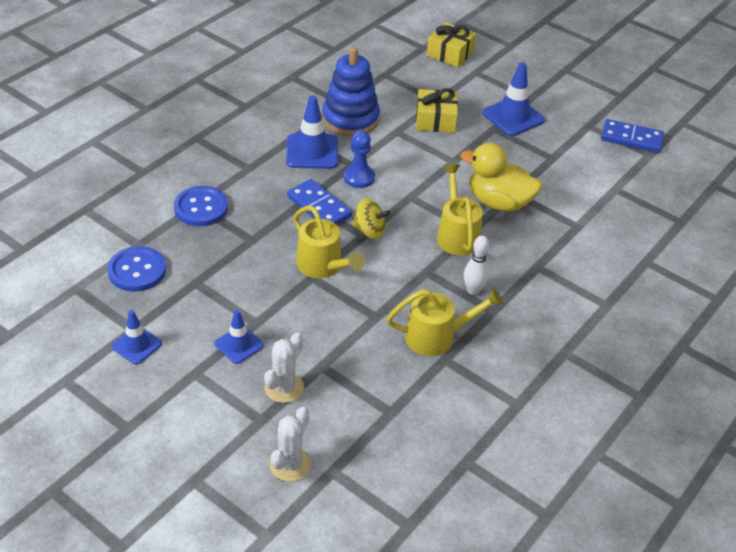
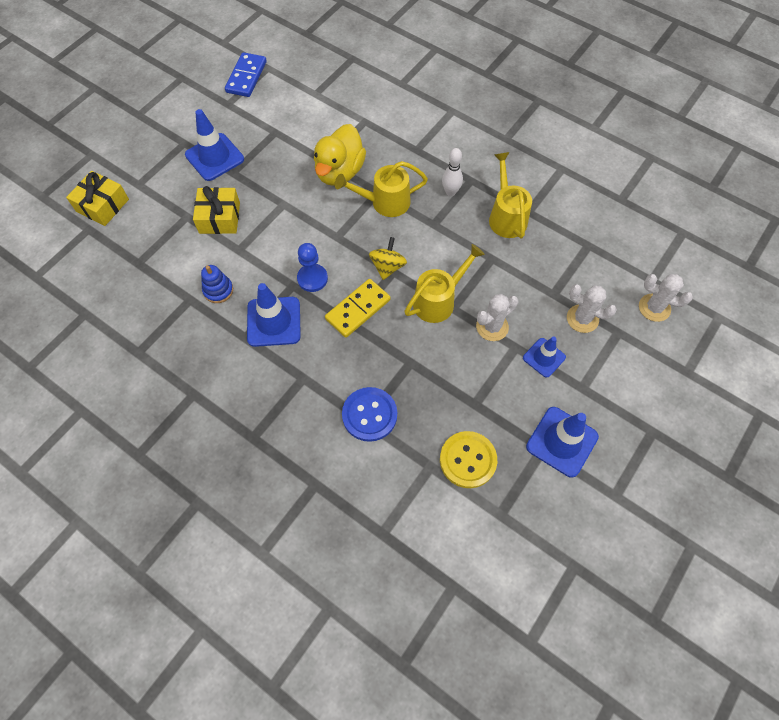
camera: 90 degrees left, 20 degrees up
blue button [107,246,166,292] -> yellow button [440,431,497,488]
blue traffic cone [112,310,162,365] -> blue traffic cone [526,407,599,478], size x1.62
blue domino [287,179,352,225] -> yellow domino [325,279,390,338]
blue stacking toy [322,47,380,136] -> blue stacking toy [201,265,233,303], size x0.50
none -> white cactus [476,294,518,341]

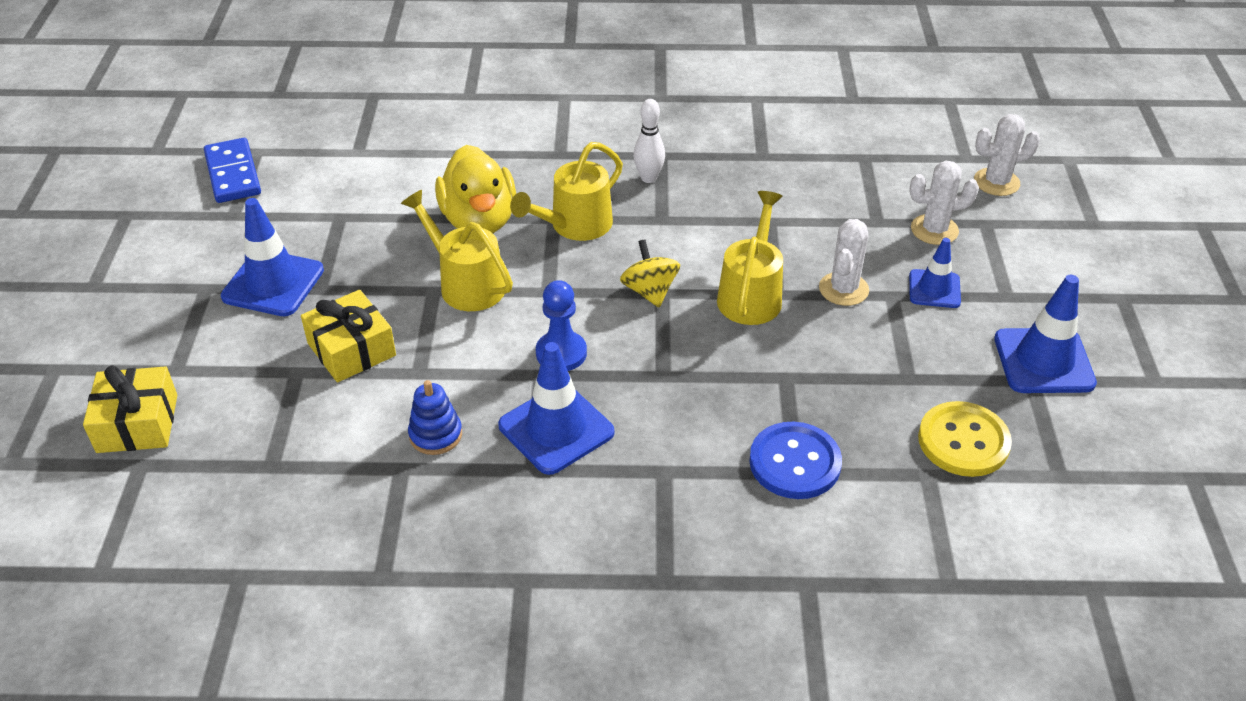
camera: 35 degrees left, 20 degrees down
yellow domino [325,279,390,338] -> none
yellow watering can [489,152,532,238] -> yellow watering can moved to [401,190,513,311]

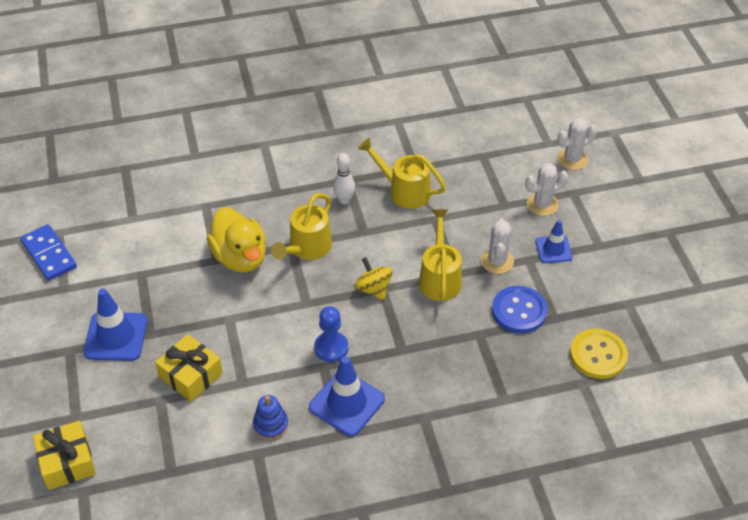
camera: 15 degrees left, 5 degrees up
yellow watering can [401,190,513,311] -> yellow watering can moved to [358,138,446,209]
blue button [749,422,842,499] -> blue button moved to [492,286,547,333]
blue traffic cone [994,275,1097,393] -> none

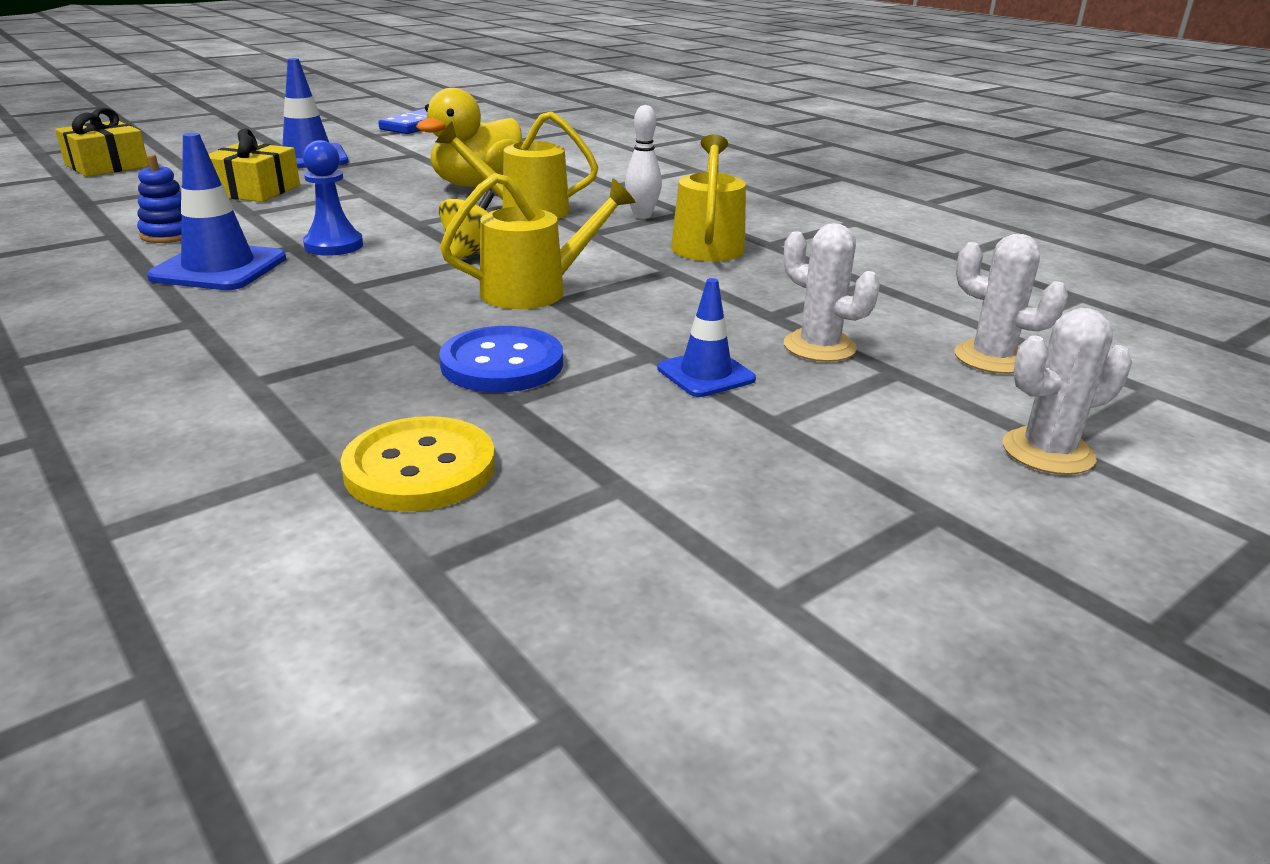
camera: 65 degrees right, 20 degrees down
white cactus [481,218,514,274] -> white cactus moved to [1003,308,1132,475]

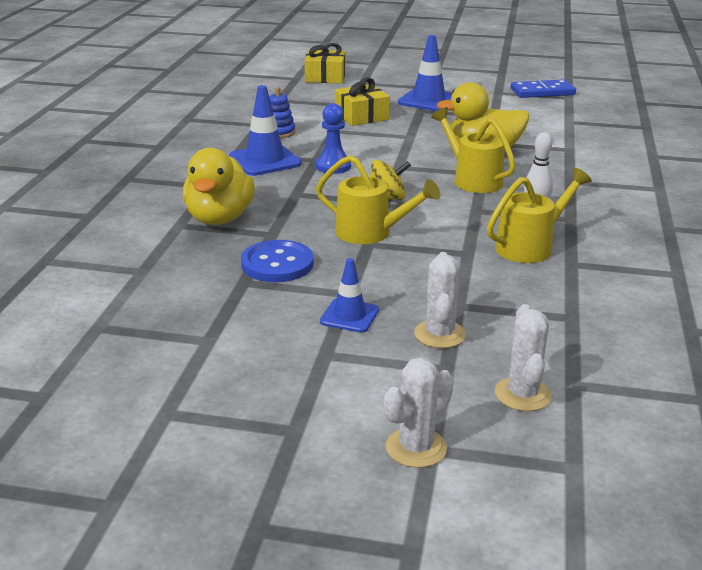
camera: 50 degrees right, 0 degrees up
yellow button [340,416,495,512] -> none
white cactus [1003,308,1132,475] -> white cactus turned 75 degrees counterclockwise [384,357,454,468]
none -> yellow duck [183,148,255,225]

